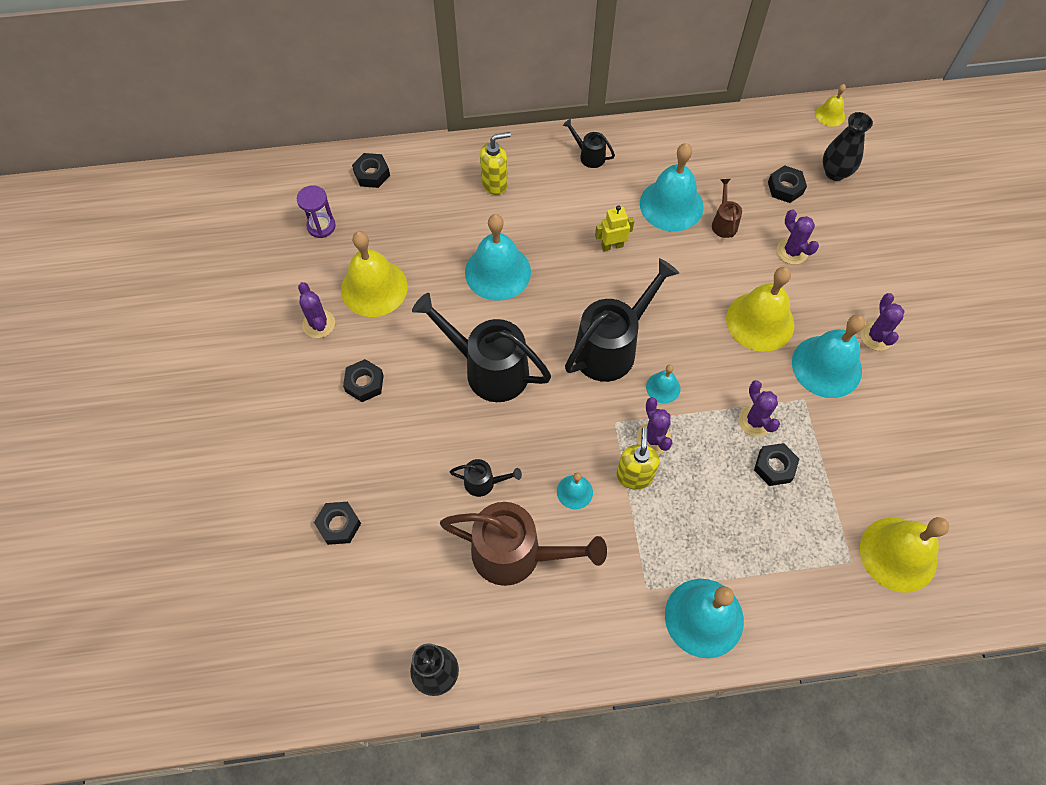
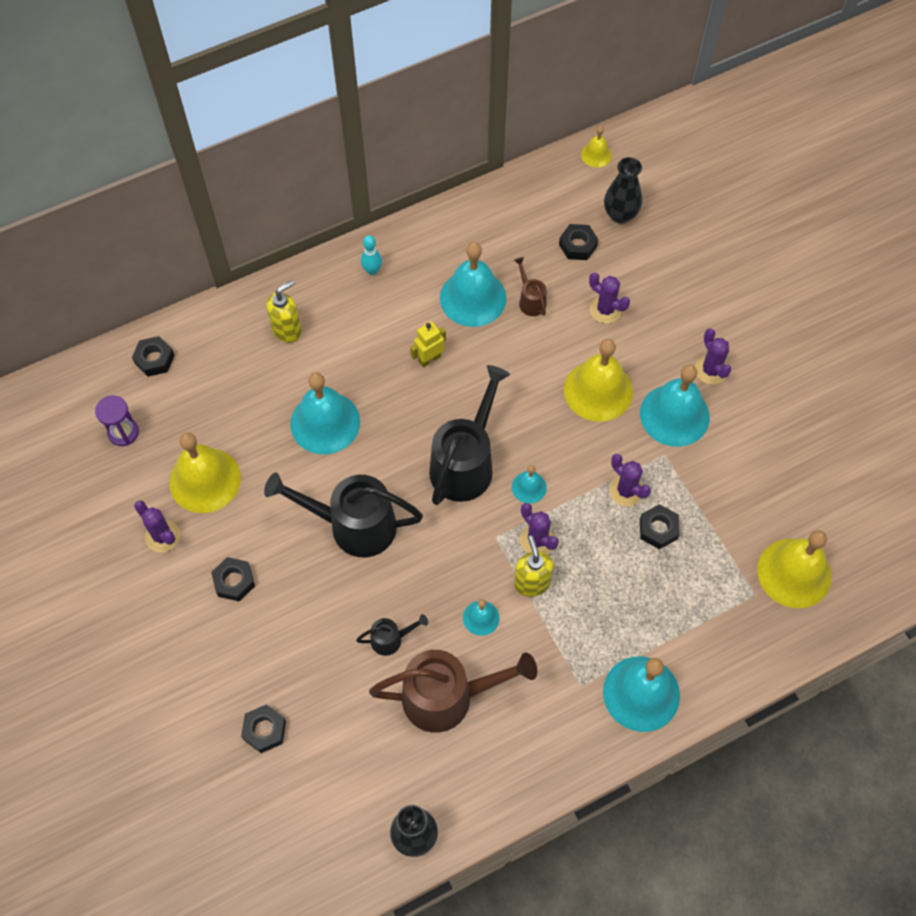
camera: 20 degrees left, 0 degrees up
black watering can [563,119,615,168] -> turquoise bowling pin [361,235,382,275]

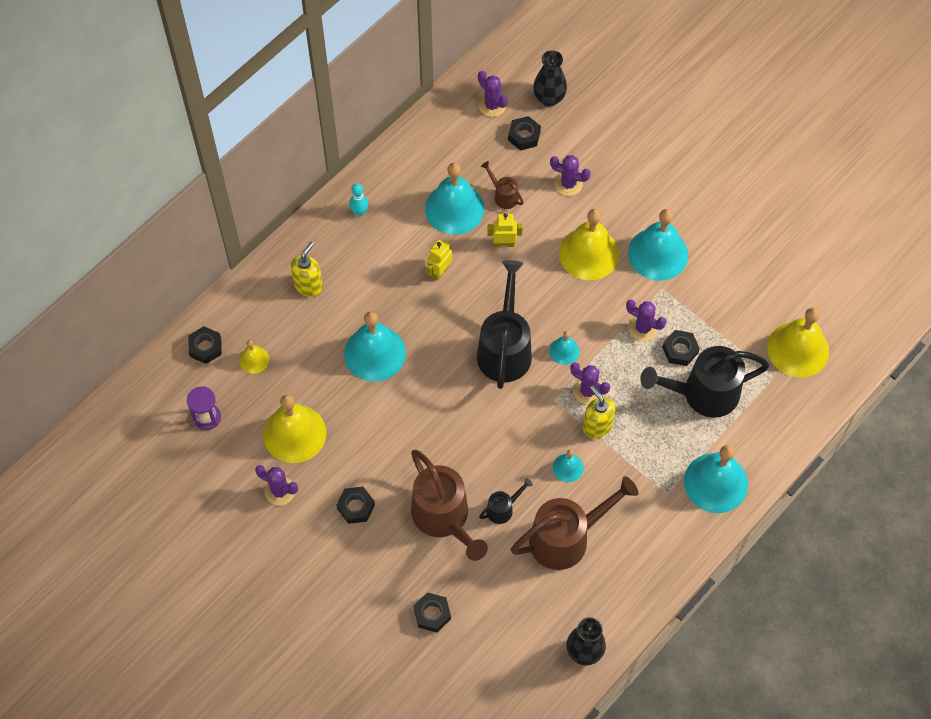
camera: 20 degrees left, 0 degrees up
black watering can [264,472,423,557] -> black watering can moved to [640,346,769,418]
yellow bell [581,126,612,168] -> yellow bell moved to [239,340,270,374]
purple cactus [695,328,731,385] -> purple cactus moved to [478,71,508,117]
none -> brown watering can [411,450,488,561]
none -> yellow robot [487,213,523,247]

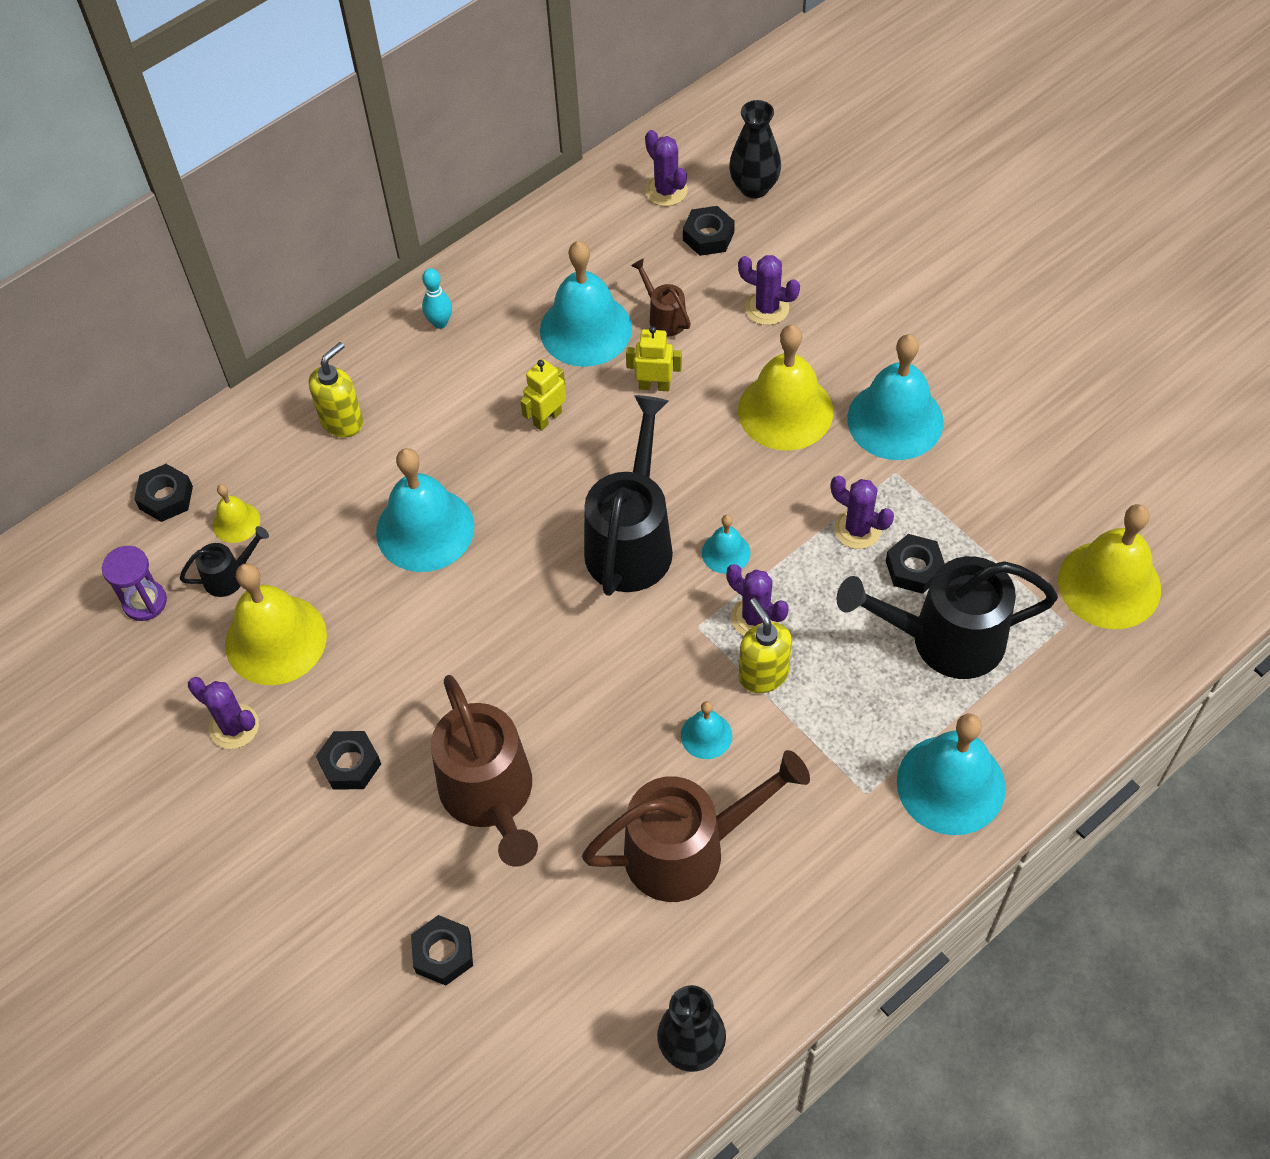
camera: 10 degrees right, 5 degrees down
black watering can [479,478,533,524] -> black watering can moved to [180,526,269,597]

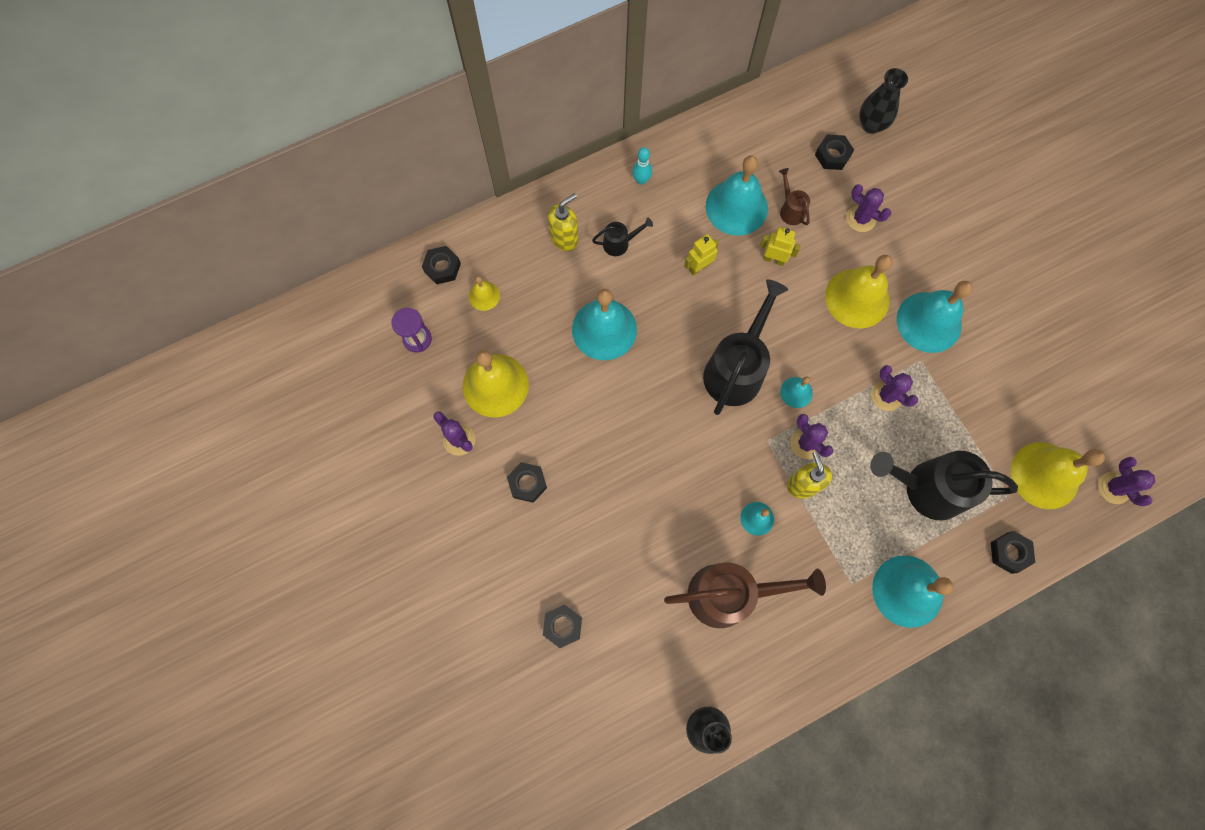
camera: 10 degrees right, 15 degrees up
black watering can [180,526,269,597] -> black watering can moved to [592,218,653,256]
brown watering can [431,675,538,867] -> none
purple cactus [645,130,688,206] -> purple cactus moved to [1098,457,1155,506]
black nut [886,534,945,594] -> black nut moved to [991,531,1035,574]

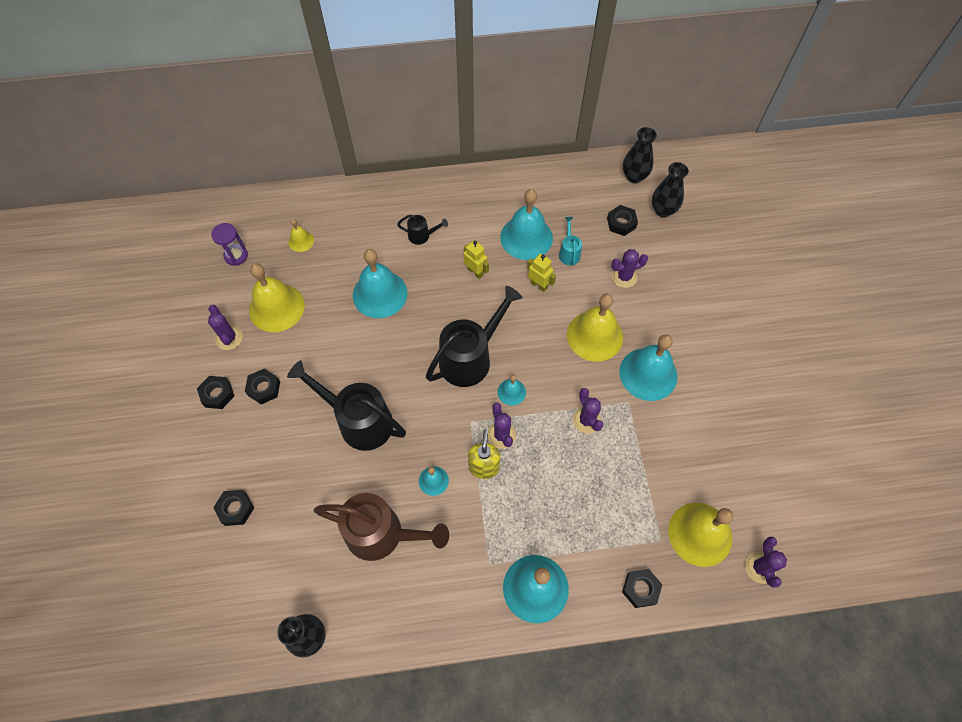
camera: 20 degrees right, 10 degrees down
black nut [422,246,461,284] -> black nut moved to [197,376,234,409]
yellow soap dispenser [548,193,579,251] -> none
turquoise bowling pin [632,147,652,185] -> none
yellow robot [684,234,719,276] -> yellow robot turned 60 degrees clockwise [464,240,489,279]
brown watering can [779,168,810,225] -> turquoise watering can [559,217,582,266]
purple cactus [846,184,891,232] -> purple cactus turned 75 degrees counterclockwise [611,249,648,288]
black watering can [870,451,1018,520] -> black watering can moved to [287,360,406,451]
none -> black vase [623,127,657,183]

